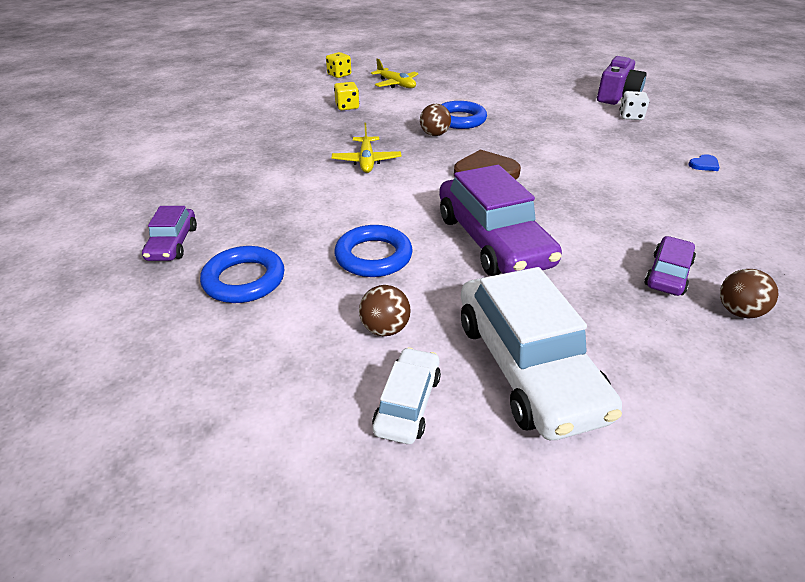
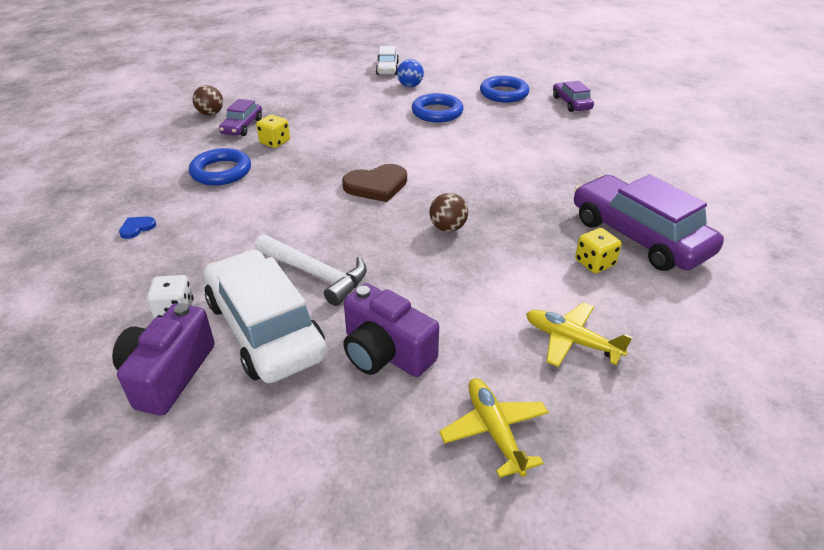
camera: 165 degrees right, 0 degrees up
yellow dice [326,52,351,78] -> yellow dice moved to [256,115,290,148]
yellow plane [332,123,401,173] -> yellow plane moved to [439,378,549,478]
brown ball [359,285,411,336] -> blue ball [397,59,424,87]
purple car [439,165,562,276] -> purple car moved to [574,174,724,271]
blue ring [441,101,487,129] -> blue ring moved to [189,148,251,186]
white car [461,267,622,440] -> white car moved to [203,249,327,383]
none -> white hammer [255,234,367,306]
none -> purple camera [343,283,439,377]

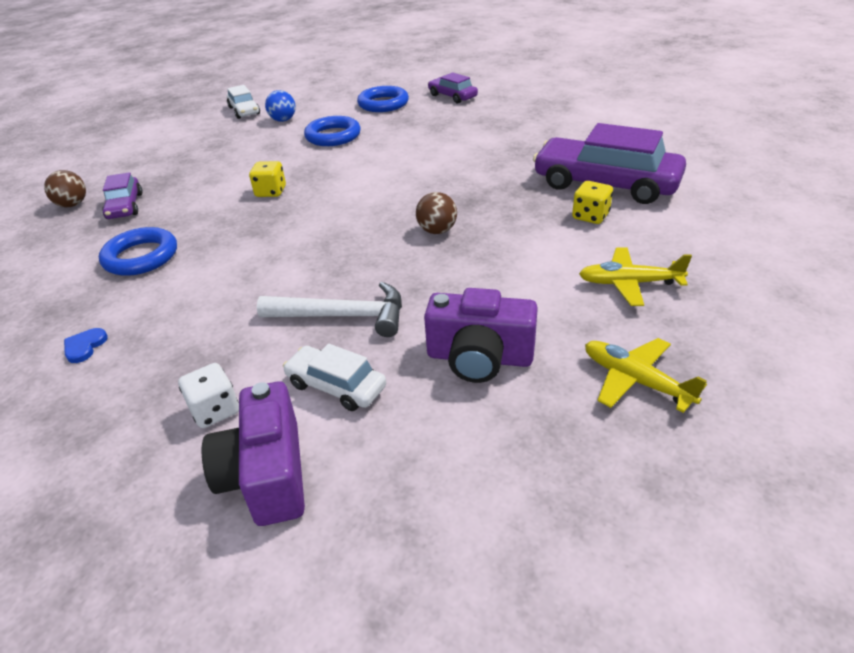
camera: 25 degrees left, 0 degrees up
white car [203,249,327,383] -> white car [283,343,386,411], size x0.51
yellow dice [256,115,290,148] -> yellow dice moved to [249,161,286,197]
brown heart [342,164,407,202] -> none

